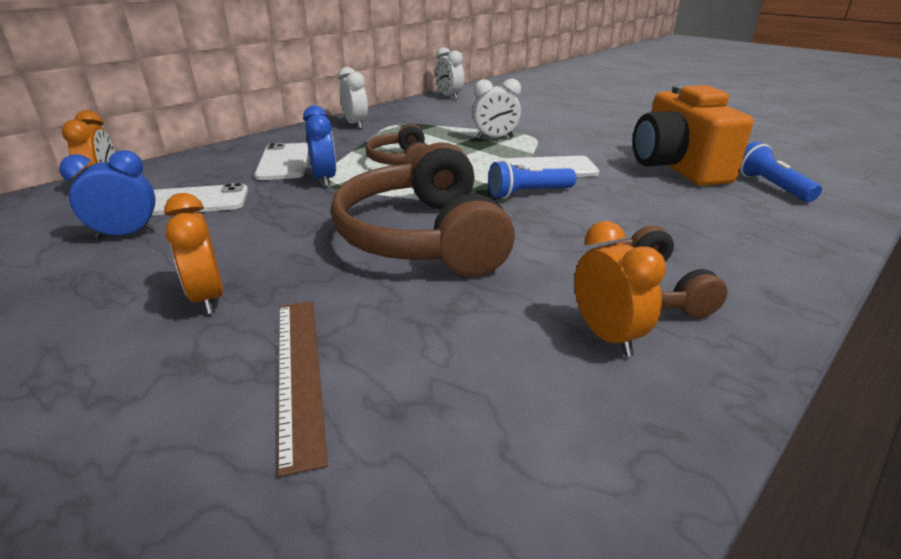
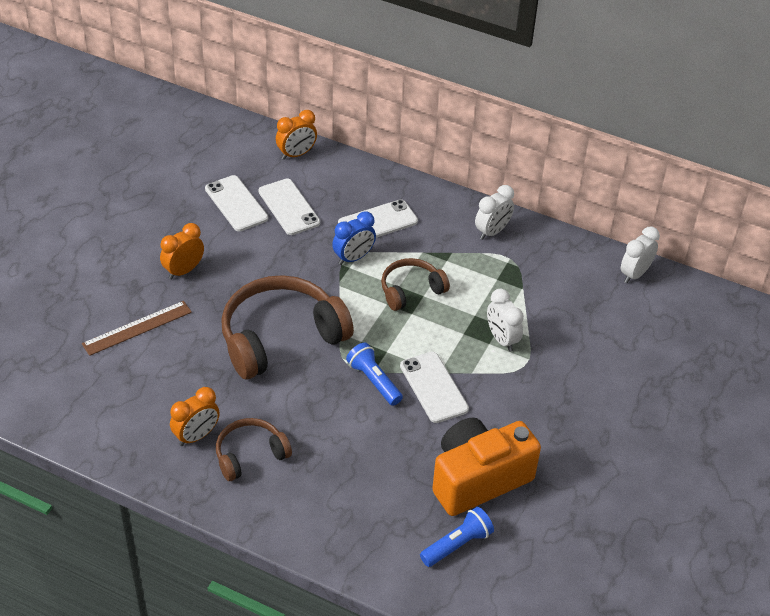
camera: 70 degrees right, 15 degrees up
blue clock [59,150,157,239] -> white phone [205,175,268,231]

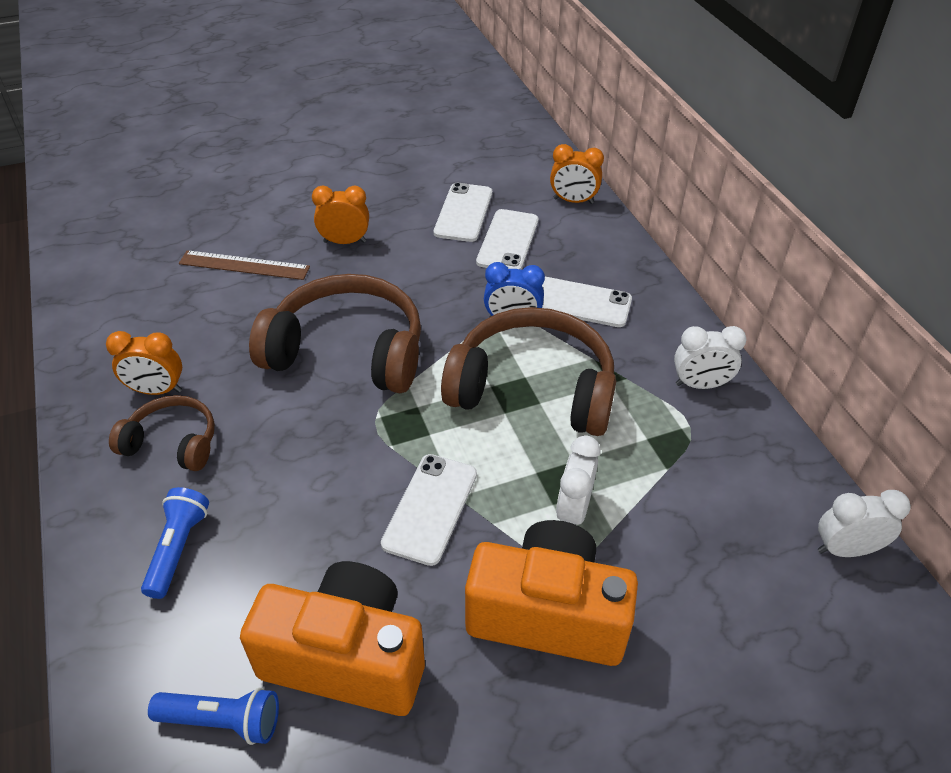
camera: 45 degrees right, 0 degrees up
blue flashlight [346,343,403,406] -> blue flashlight moved to [141,487,209,599]
brown headphones [381,258,450,311] -> brown headphones [441,307,616,436], size x1.85
none -> orange camera [465,520,638,666]

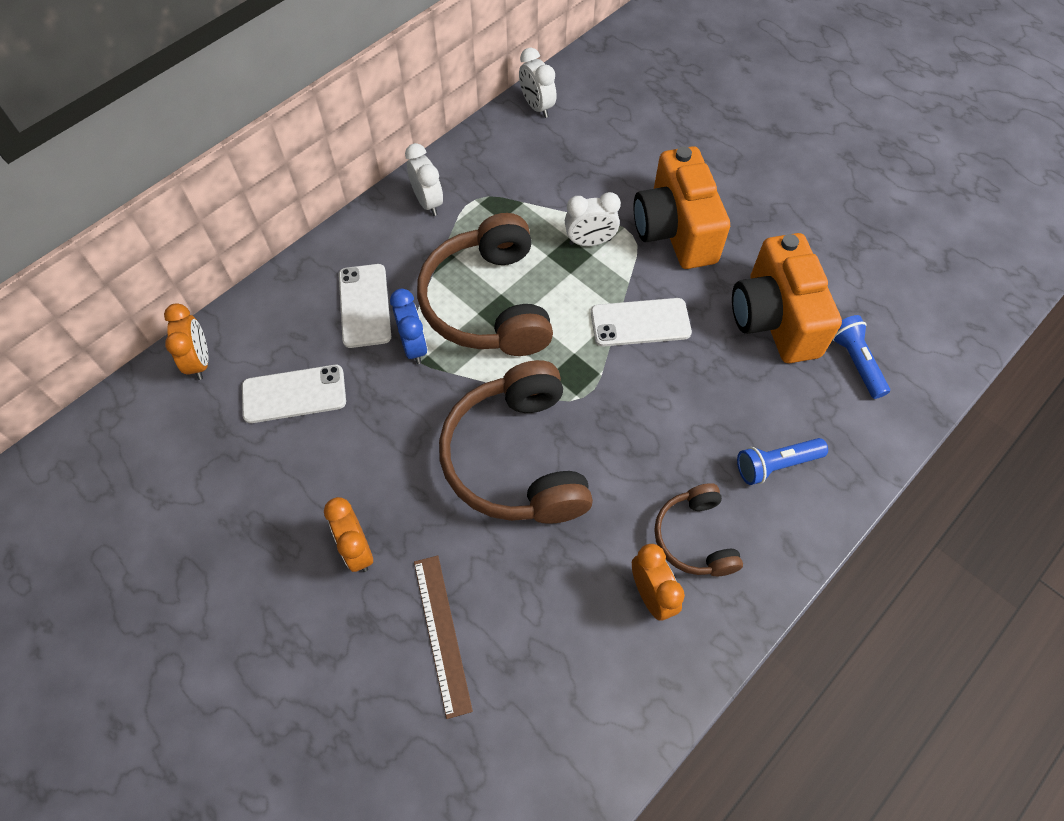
camera: 115 degrees left, 15 degrees up
white phone [434,183,492,242] -> none

